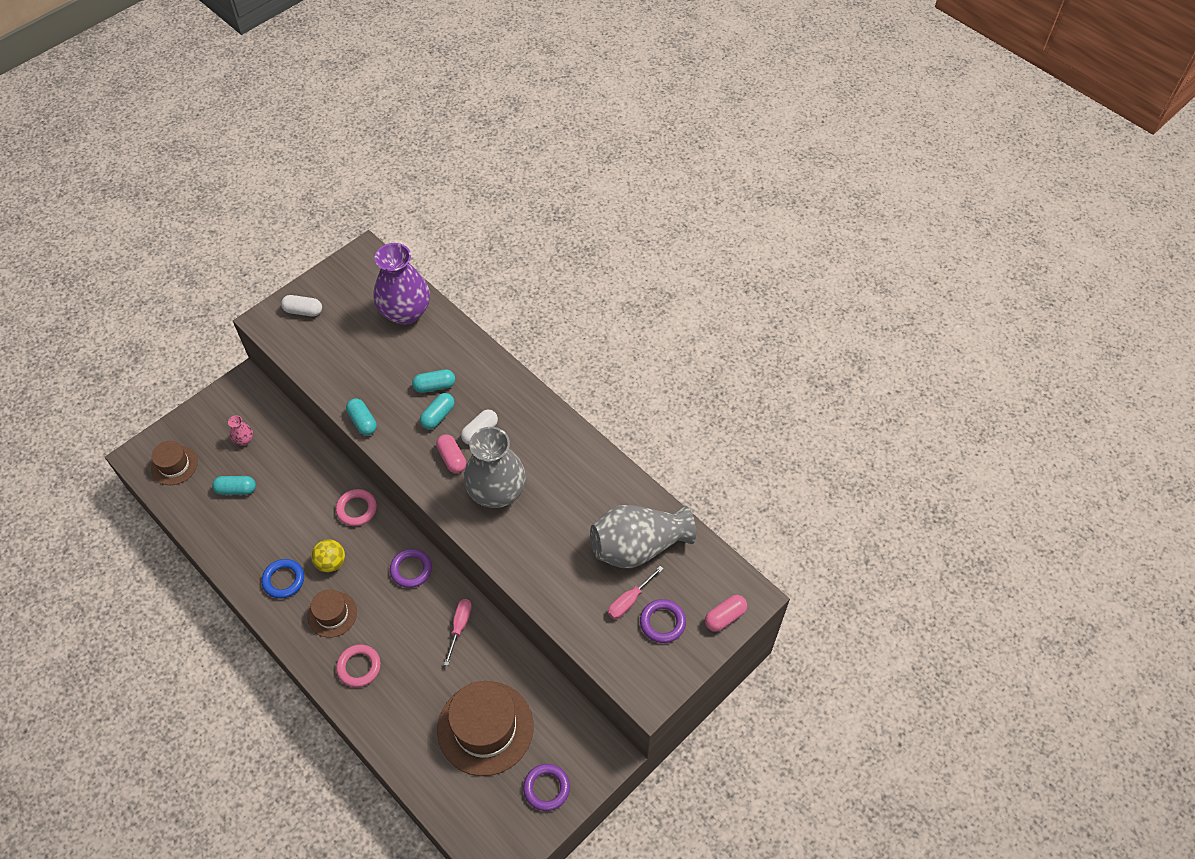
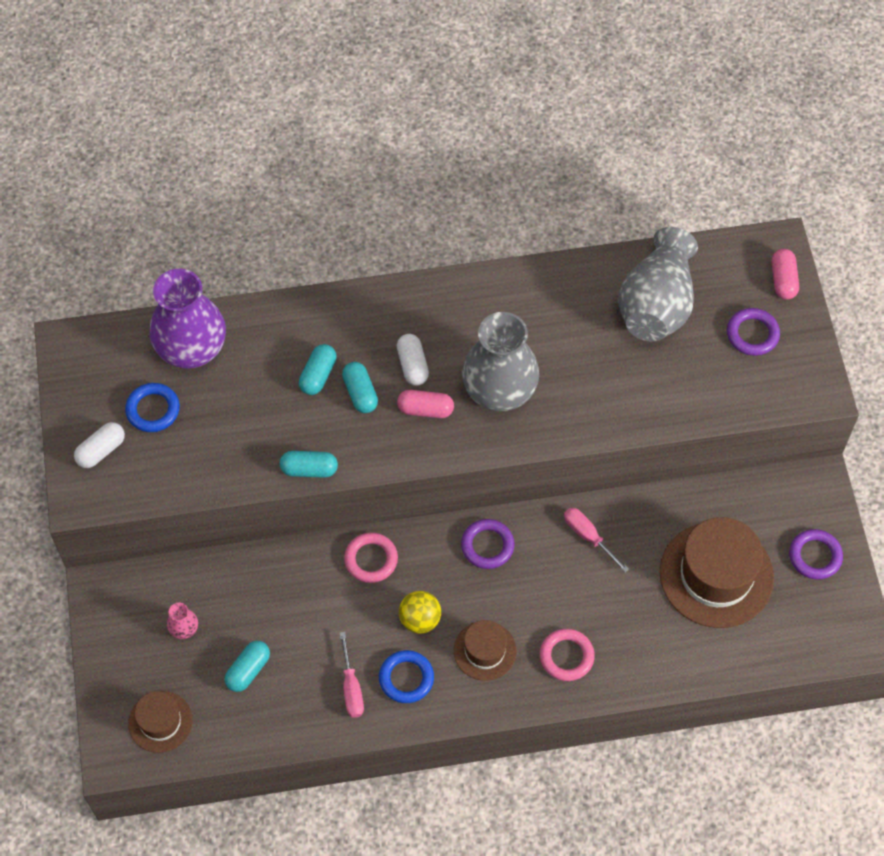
camera: 55 degrees left, 5 degrees up
pink screwdriver [608,566,663,619] -> pink screwdriver moved to [340,632,364,718]
none -> blue ring [125,383,180,432]

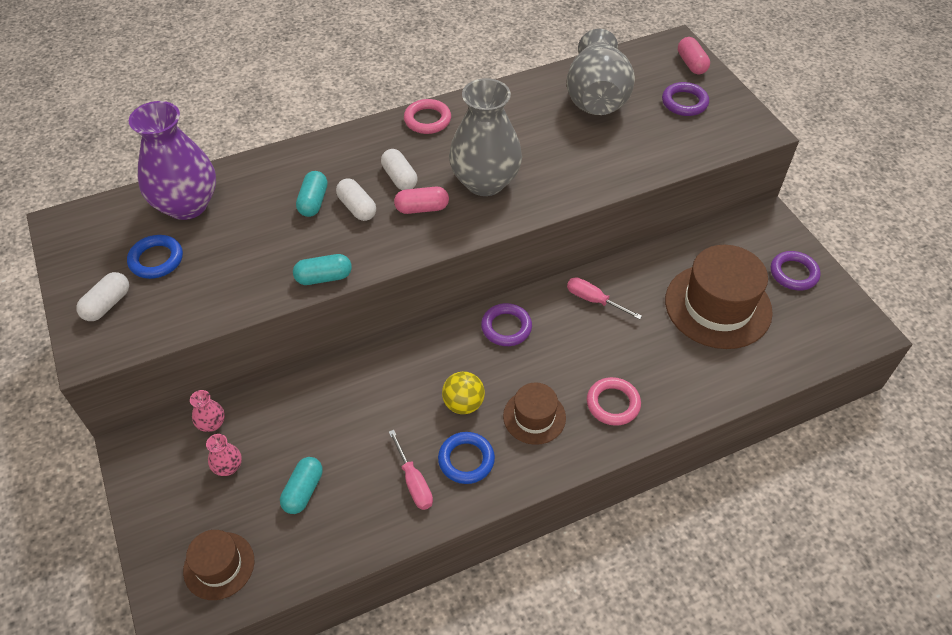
camera: 15 degrees left, 10 degrees down
turquoise capsule [342,362,378,413] -> white capsule [336,178,376,221]
pink ring [344,533,398,583] -> pink ring moved to [404,99,451,134]
none -> pink vase [190,390,225,432]

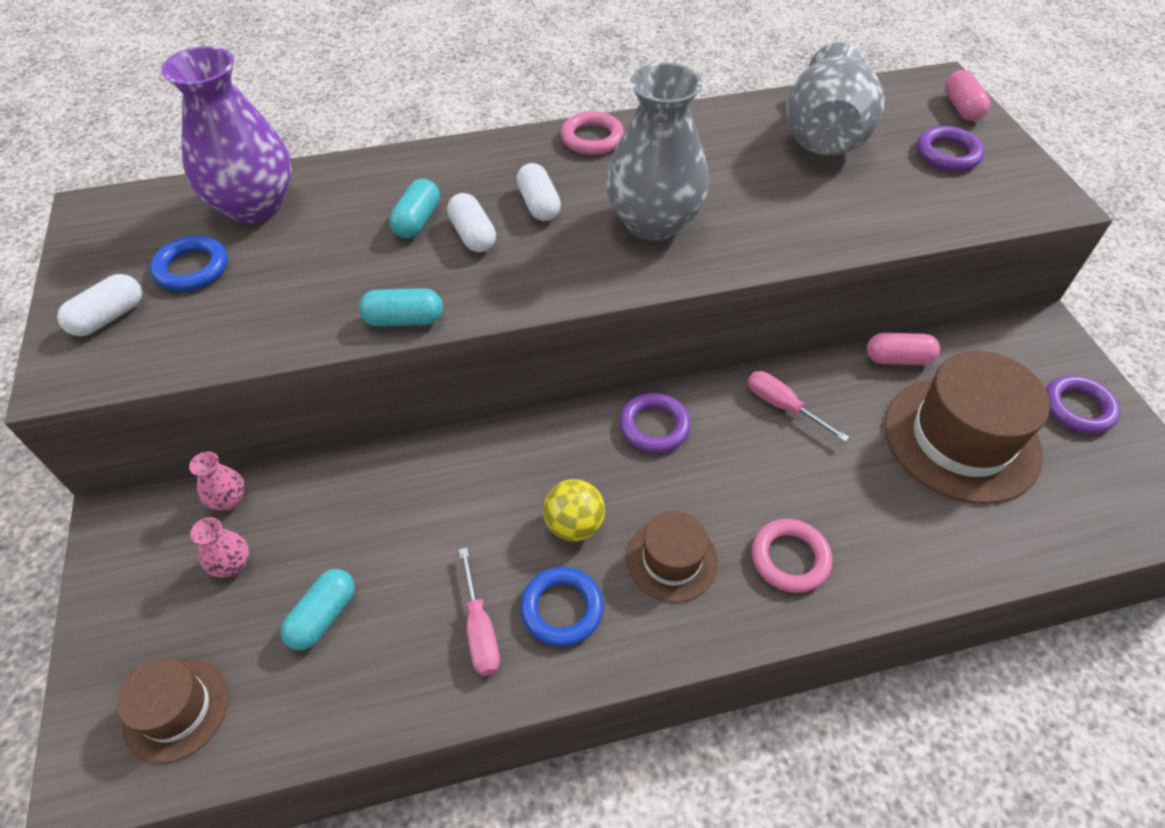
camera: 10 degrees right, 0 degrees up
pink capsule [394,187,449,214] -> pink capsule moved to [867,333,940,365]

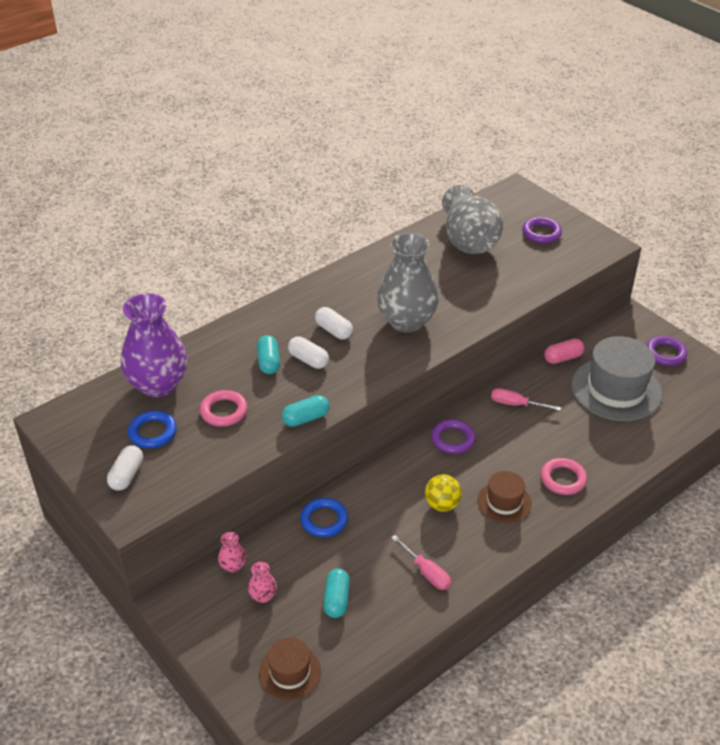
camera: 25 degrees left, 10 degrees down
blue ring [520,567,604,647] -> blue ring moved to [300,498,348,537]
pink ring [561,111,624,155] -> pink ring moved to [200,390,248,427]
brown hat [884,351,1050,504] -> grey hat [571,336,662,421]
pink capsule [945,70,991,121] -> none

